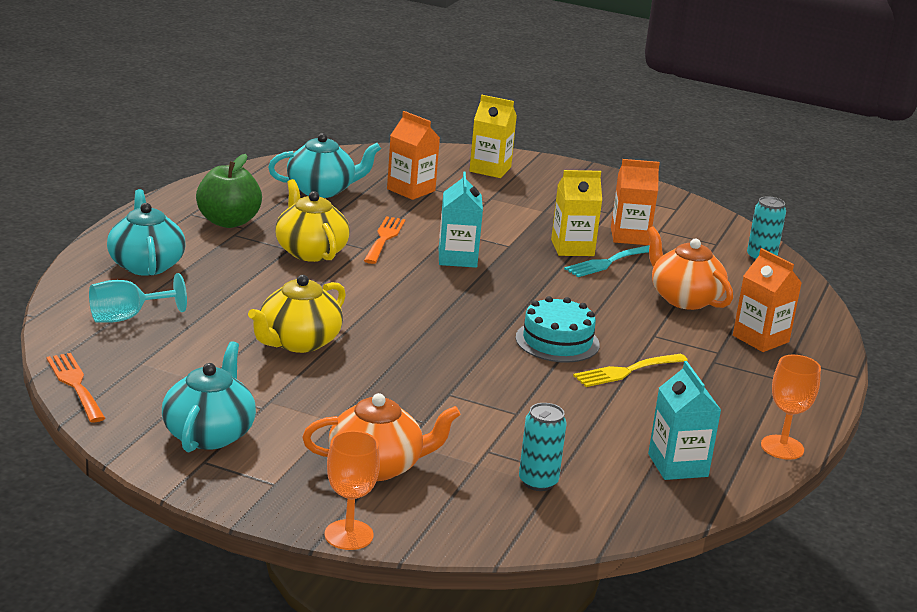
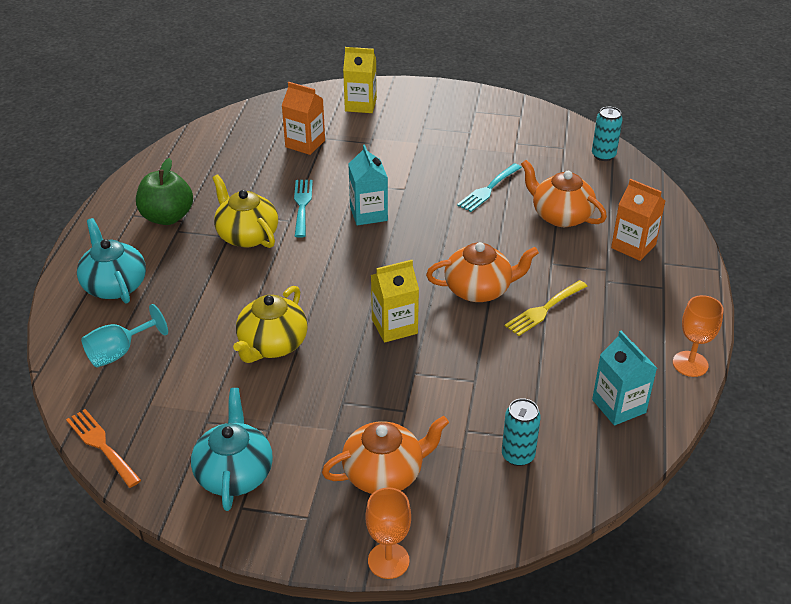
camera: 10 degrees left, 15 degrees up
turquoise teapot [268,133,381,198] -> none
orange fork [364,216,406,264] -> turquoise fork [294,180,313,238]
turquoise cake [516,296,600,363] -> orange teapot [426,242,539,302]
yellow carton [551,170,602,256] -> yellow carton moved to [371,260,419,343]
orange carton [611,159,660,245] -> none

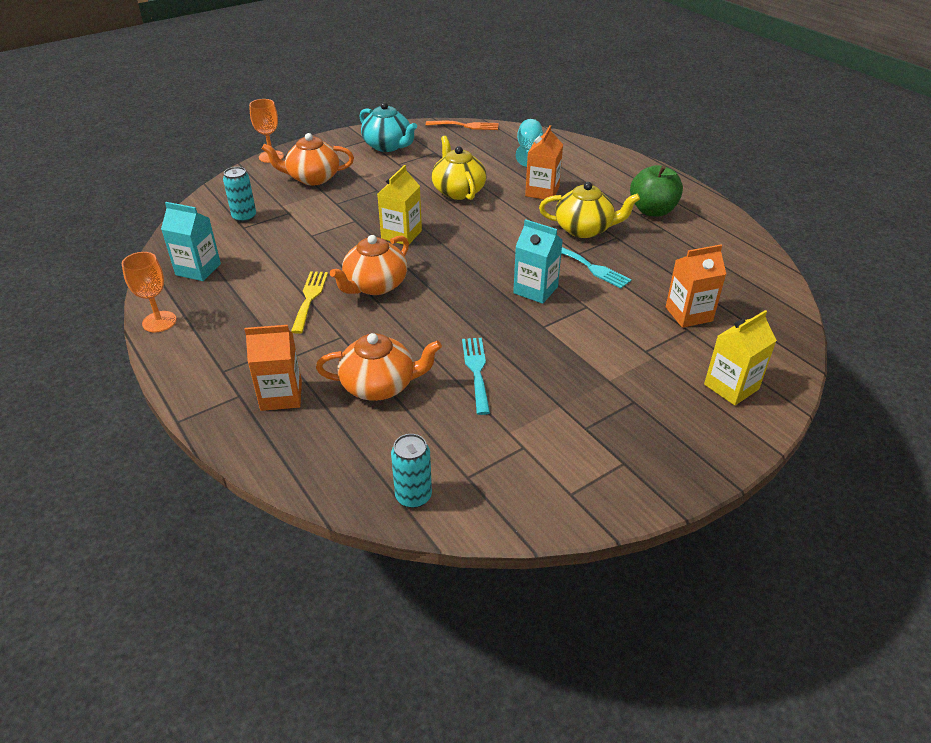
camera: 135 degrees right, 0 degrees up
turquoise teapot [77,218,146,304] -> none
orange teapot [322,416,449,494] -> orange teapot turned 60 degrees clockwise [262,133,354,185]
none -> orange carton [525,125,563,199]

